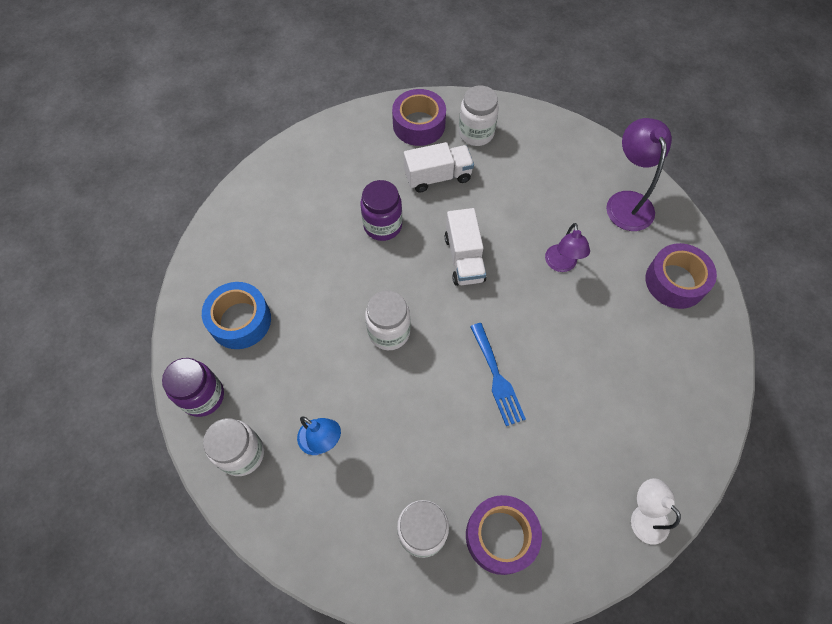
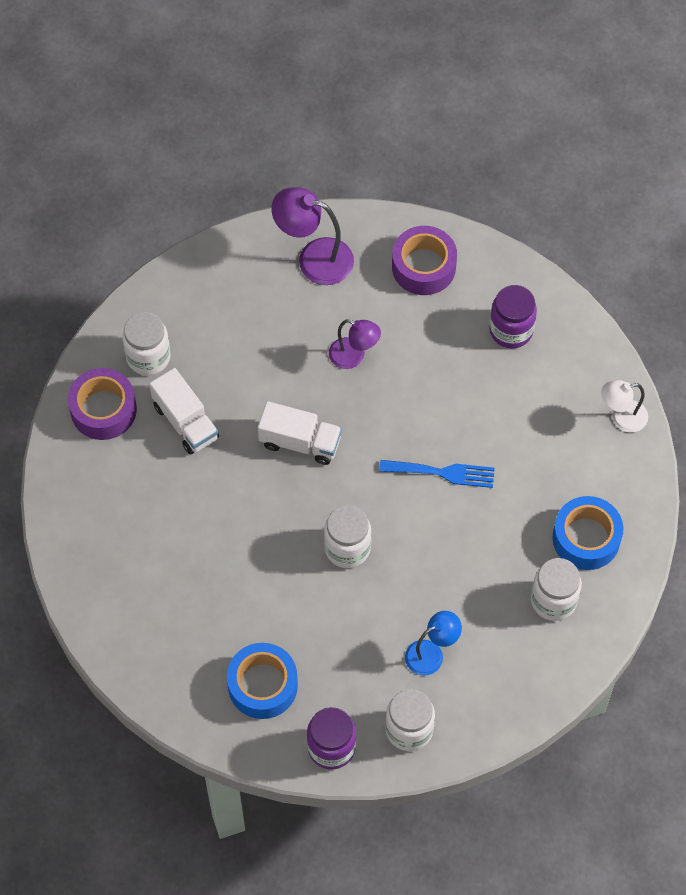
camera: 65 degrees left, 0 degrees up
purple jar [360,180,402,241] -> purple jar moved to [489,285,537,349]
white truck [404,142,474,192] -> white truck turned 135 degrees clockwise [149,368,219,455]
purple tape [466,495,542,575] -> blue tape [552,496,623,570]

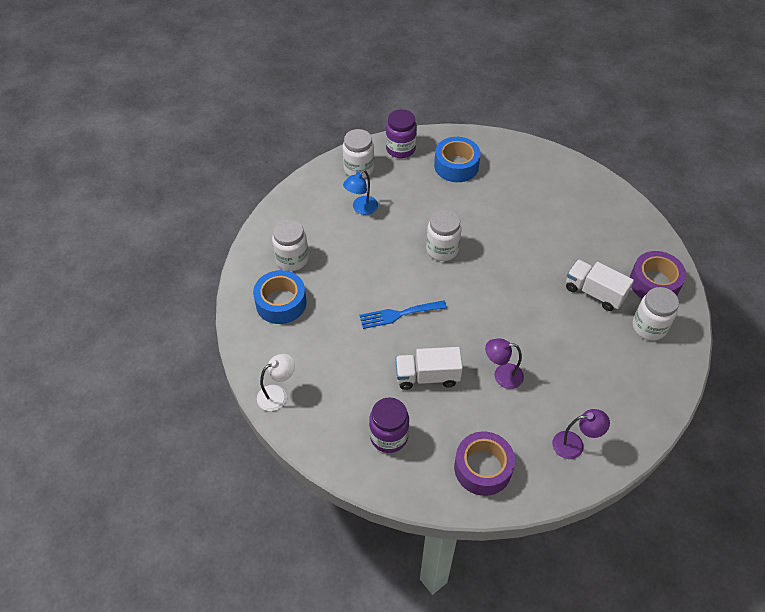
camera: 160 degrees right, 10 degrees down
white truck [258,401,342,465] -> white truck moved to [396,347,463,390]
purple lamp [272,187,354,285] -> purple lamp [552,409,610,459], size x0.64

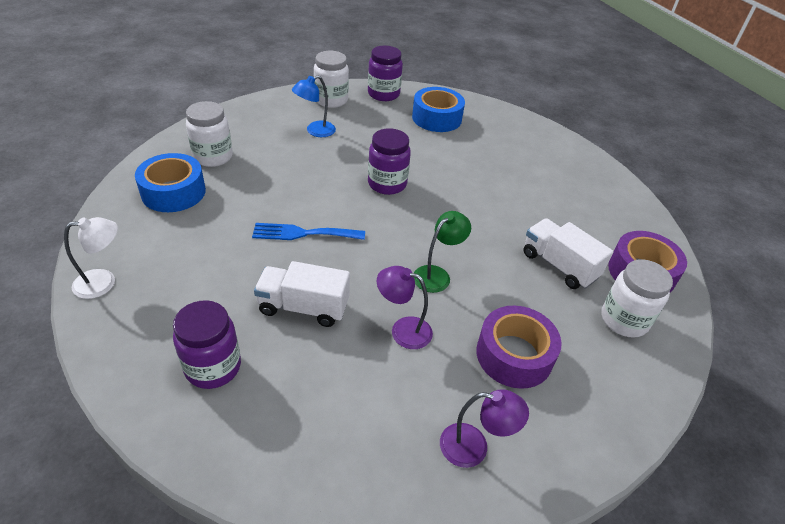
camera: 10 degrees right, 10 degrees down
white jar [426,209,462,261] -> purple jar [368,128,411,195]
purple tape [454,431,515,496] -> purple tape moved to [476,306,562,389]
none -> green lamp [414,211,471,293]

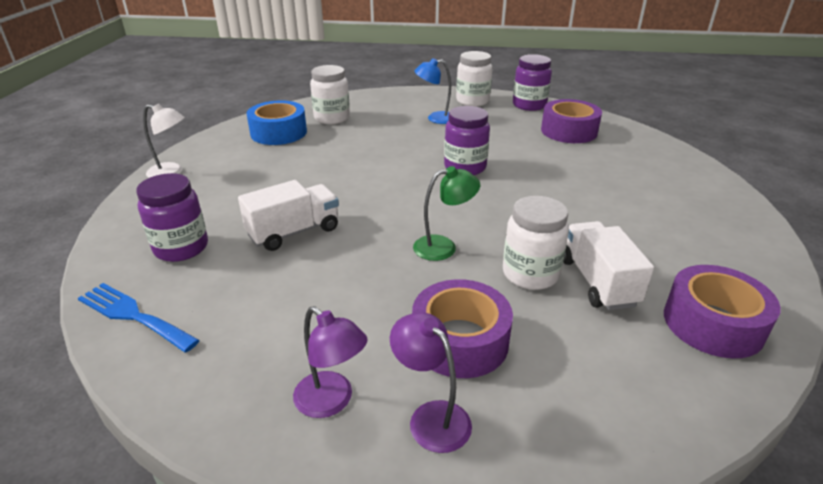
camera: 35 degrees right, 10 degrees down
blue fork [252,223,365,240] -> blue fork moved to [78,283,200,352]
white truck [254,261,350,327] -> white truck turned 105 degrees clockwise [238,180,339,251]
purple lamp [377,266,433,349] -> purple lamp moved to [390,312,472,453]
blue tape [412,87,465,132] -> purple tape [541,99,602,143]
white jar [601,259,673,338] -> white jar moved to [503,196,569,290]

